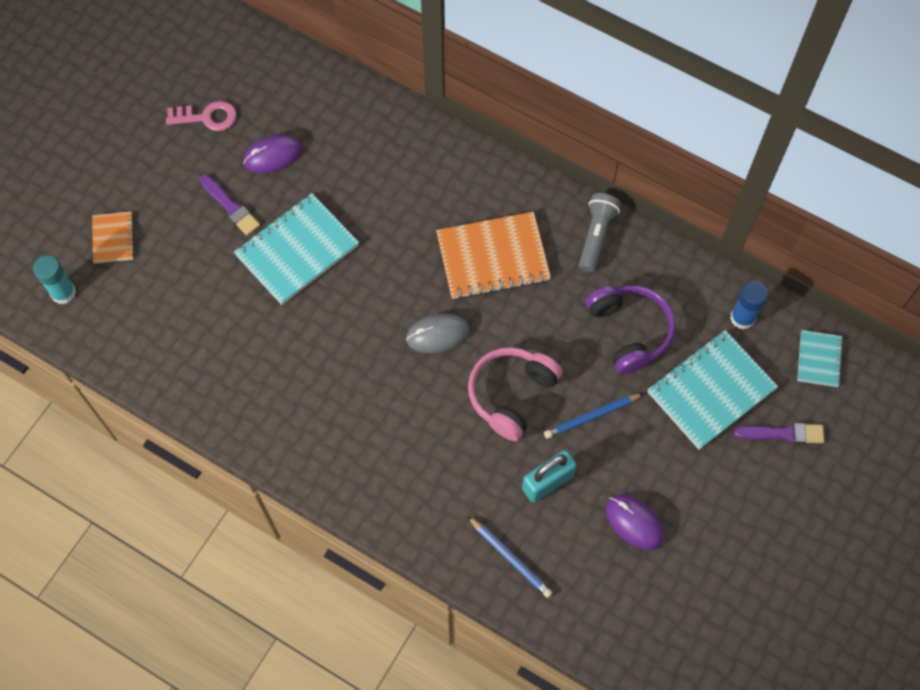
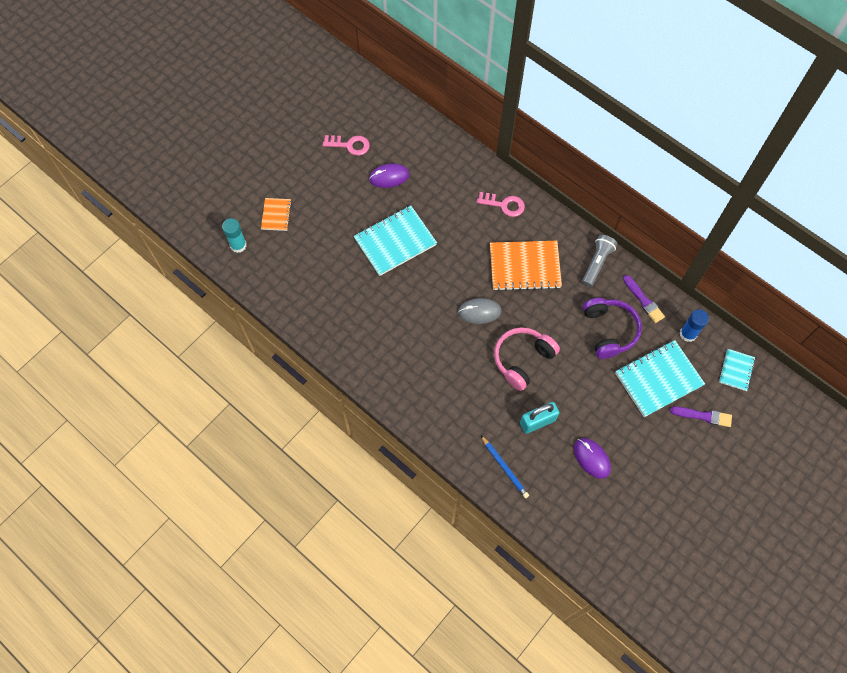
camera: 10 degrees right, 0 degrees up
purple brush [200,175,260,236] -> purple brush moved to [623,275,665,323]
blue pencil [544,393,644,439] -> none
none -> pink key [476,192,525,217]

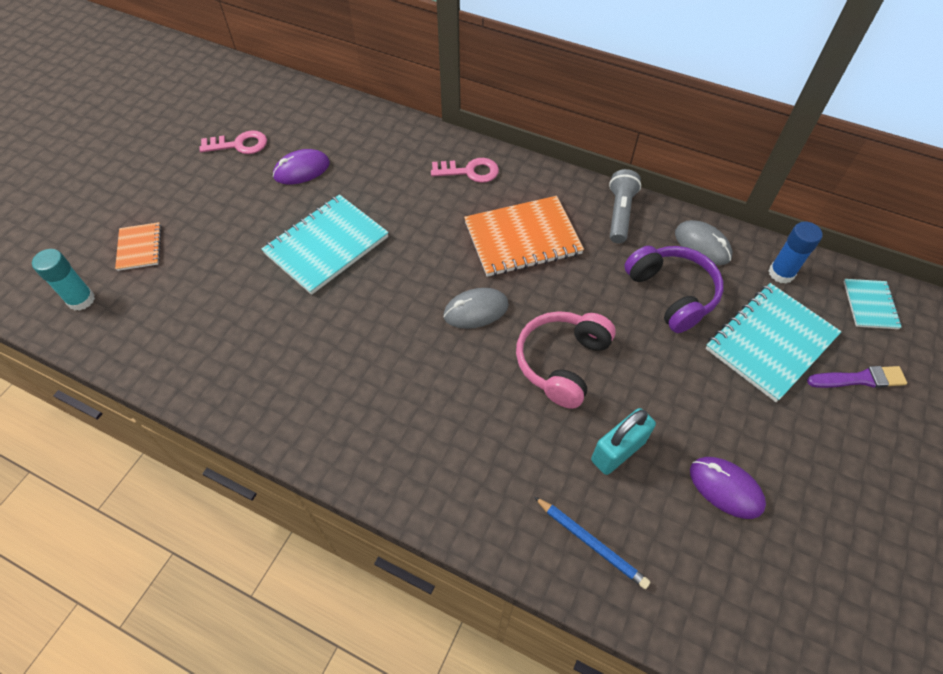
camera: 15 degrees left, 10 degrees down
purple brush [623,275,665,323] -> grey mouse [675,220,732,265]

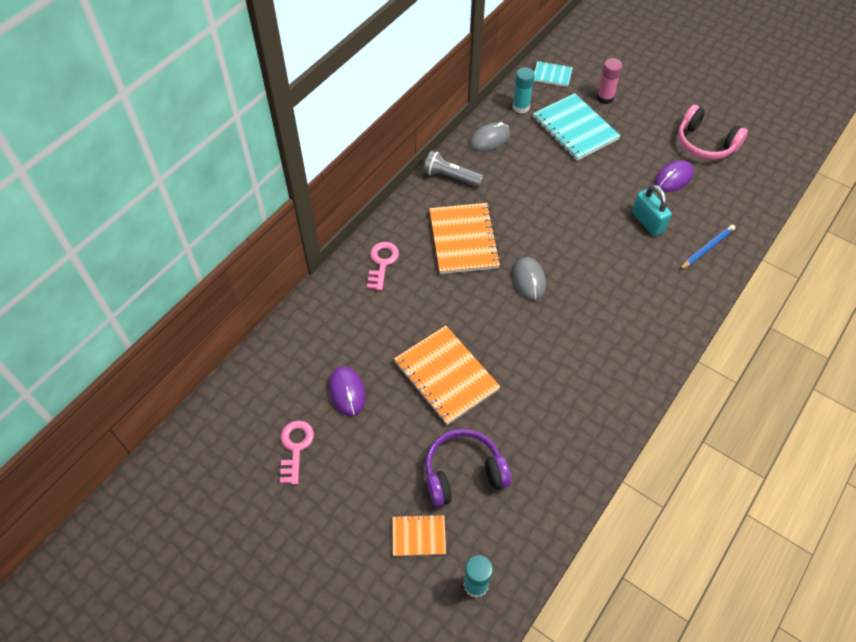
camera: 80 degrees left, 0 degrees up
turquoise notebook [262,194,389,295] -> orange notebook [394,326,500,425]
pink headphones [516,311,616,409] -> pink headphones moved to [678,105,748,160]
purple headphones [624,246,724,333] -> purple headphones moved to [425,429,511,507]
blue glue stick [769,222,822,284] -> turquoise glue stick [513,67,535,113]
purple brush [807,366,907,388] -> pink glue stick [597,58,623,104]

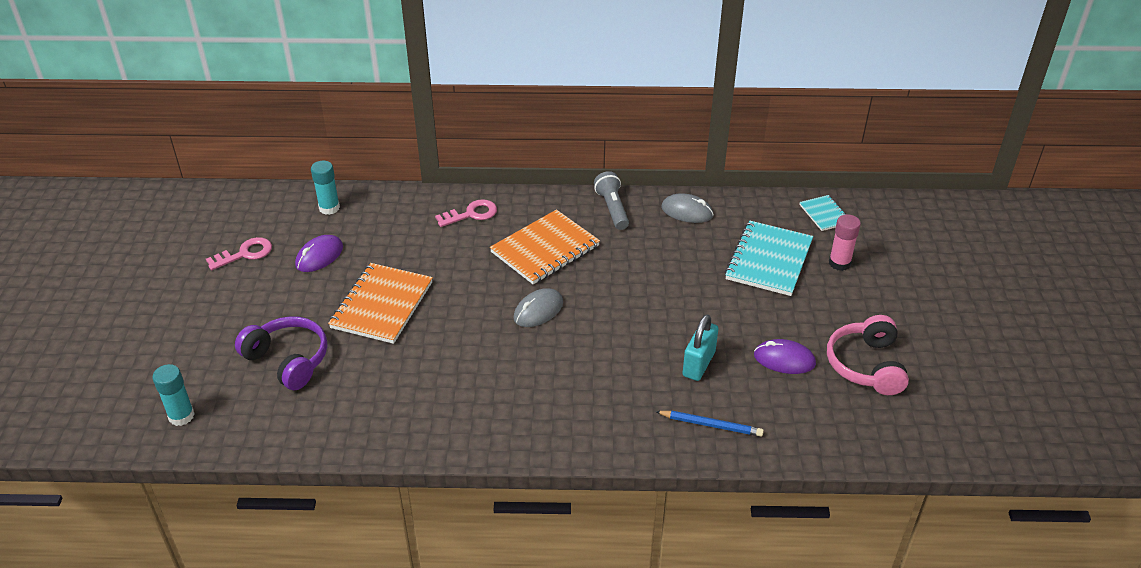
camera: 55 degrees right, 15 degrees down
orange notebook [393,514,446,556] -> none
turquoise glue stick [513,67,535,113] -> turquoise glue stick moved to [311,161,340,215]

